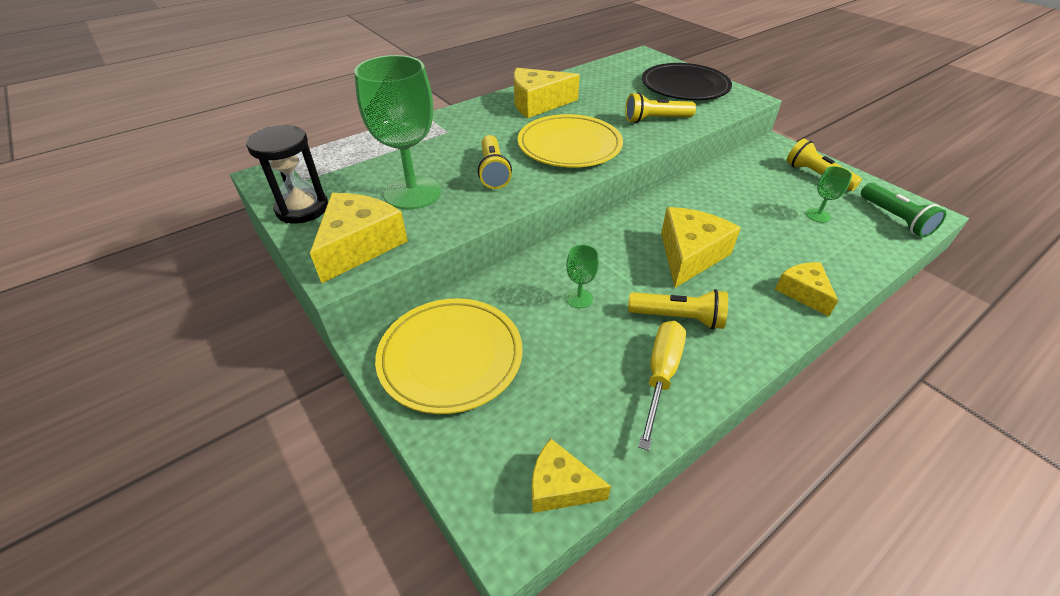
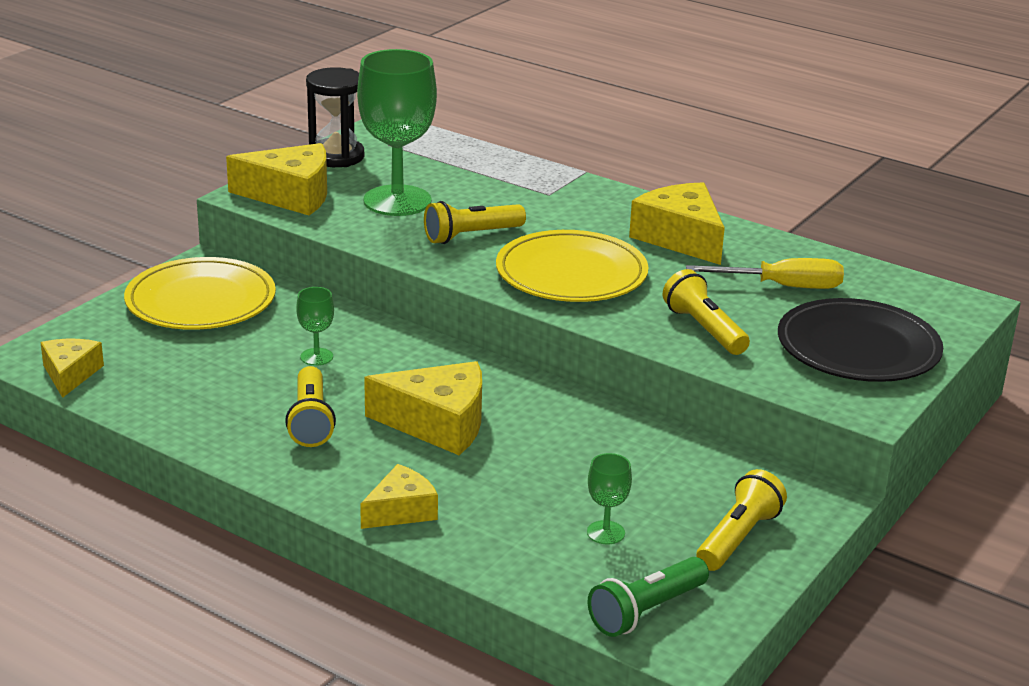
camera: 70 degrees right, 15 degrees down
yellow screwdriver [638,321,686,451] -> yellow screwdriver moved to [686,258,844,289]

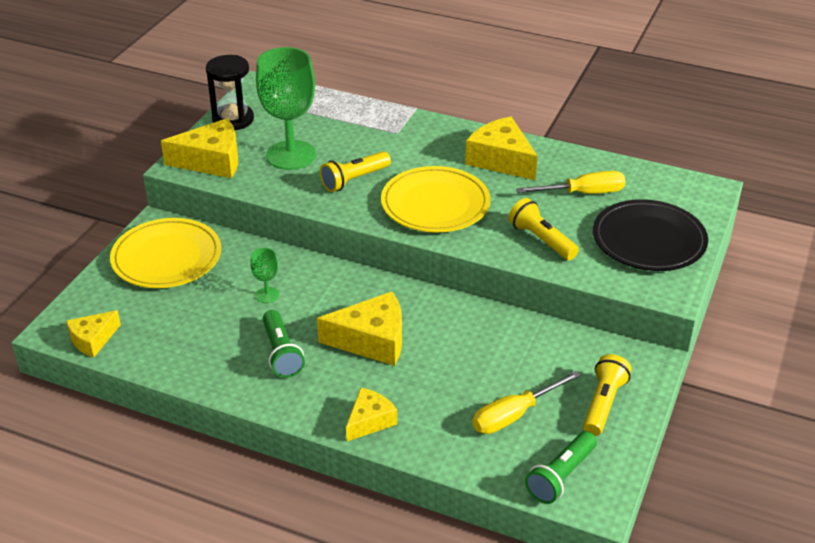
camera: 10 degrees left, 10 degrees up
yellow cheese [40,339,104,398] -> yellow cheese turned 120 degrees counterclockwise [66,310,121,358]
yellow flashlight [285,366,336,447] -> green flashlight [263,310,305,378]
green goblet [587,453,632,544] -> yellow screwdriver [473,371,581,434]

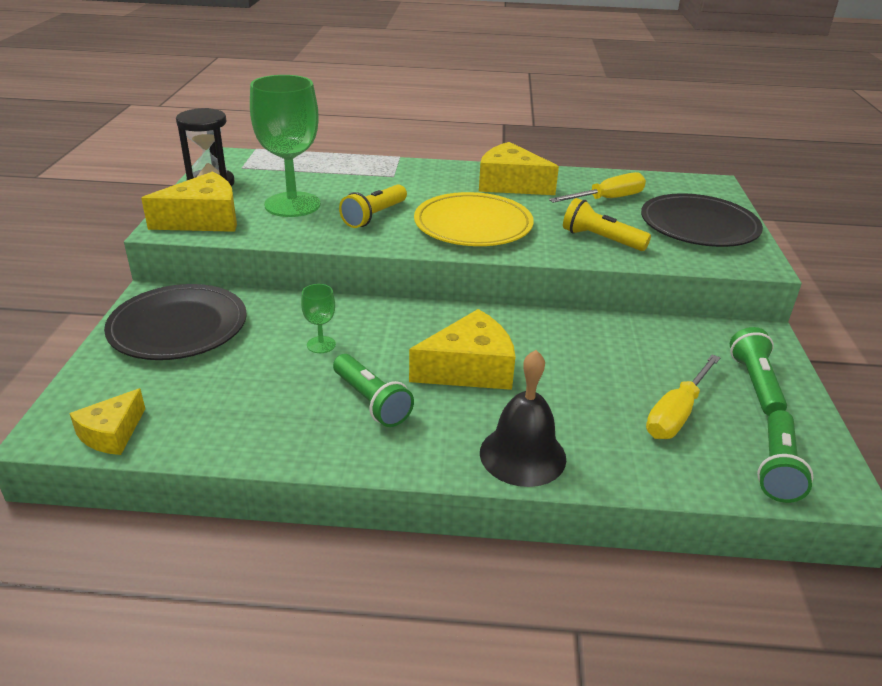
camera: 20 degrees left, 5 degrees down
yellow plate [110,218,221,288] -> black plate [104,284,247,360]
yellow cheese [346,388,397,441] -> black bell [480,350,566,487]
yellow flashlight [583,354,631,436] -> green flashlight [730,327,787,416]

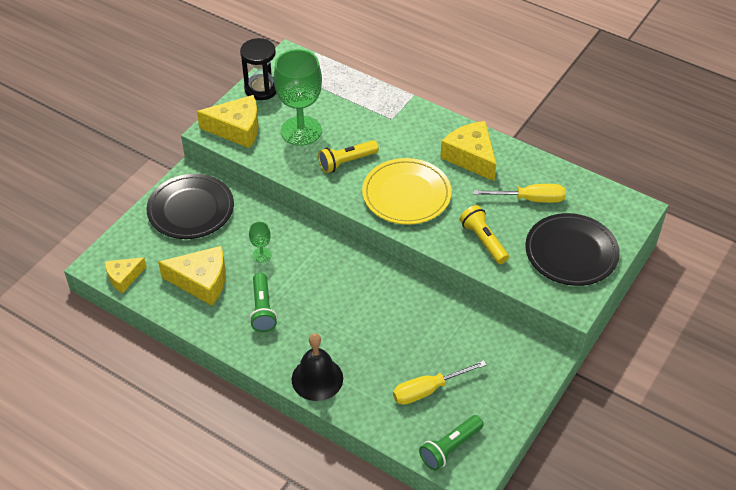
camera: 30 degrees right, 15 degrees up
yellow cheese [409,309,515,390] -> yellow cheese moved to [158,246,226,306]
green flashlight [730,327,787,416] -> none

